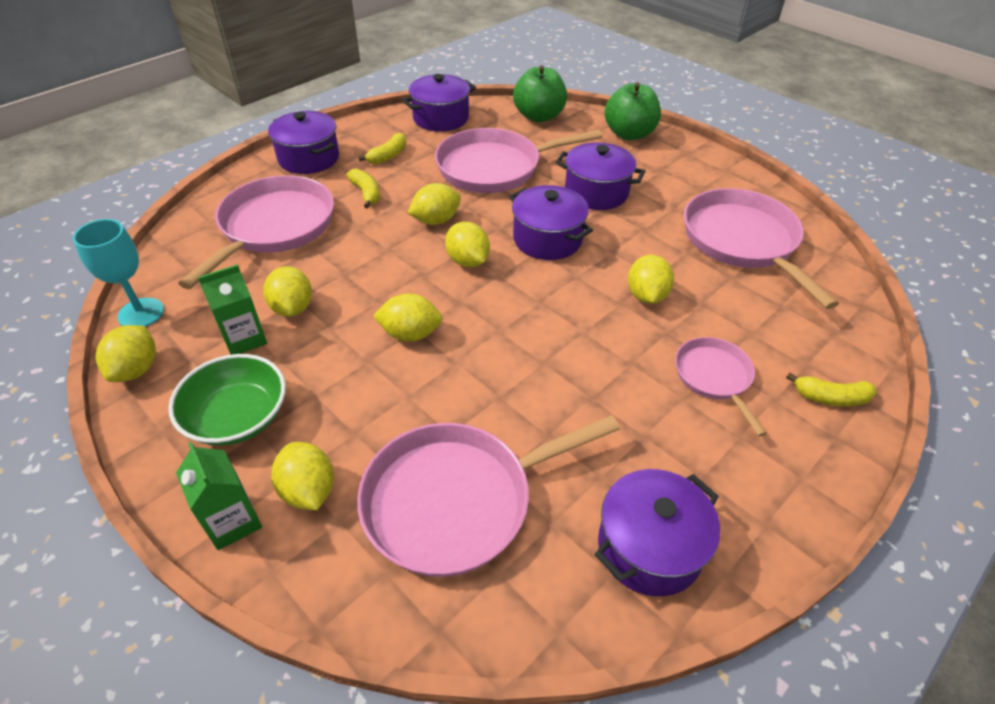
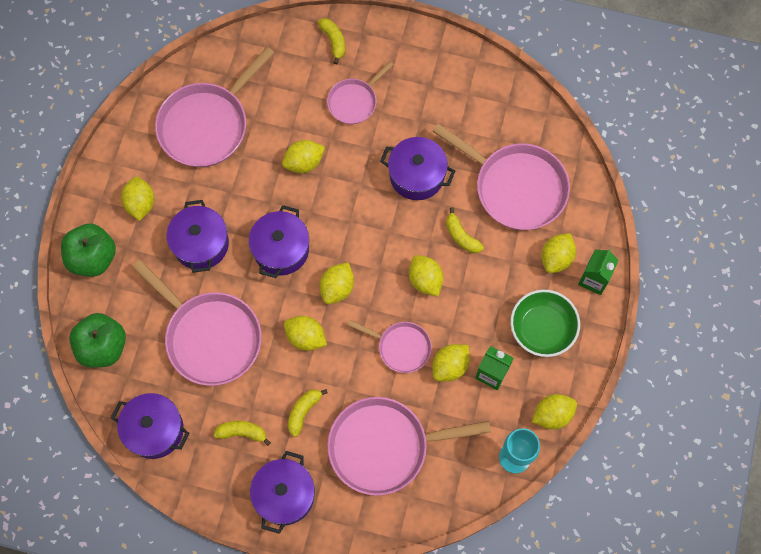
camera: 120 degrees left, 25 degrees up
purple pot [595,469,720,596] -> purple pot moved to [380,137,455,200]
none -> yellow lemon [121,177,154,221]
none -> pink pan [348,320,432,373]
none -> yellow banana [446,207,484,253]

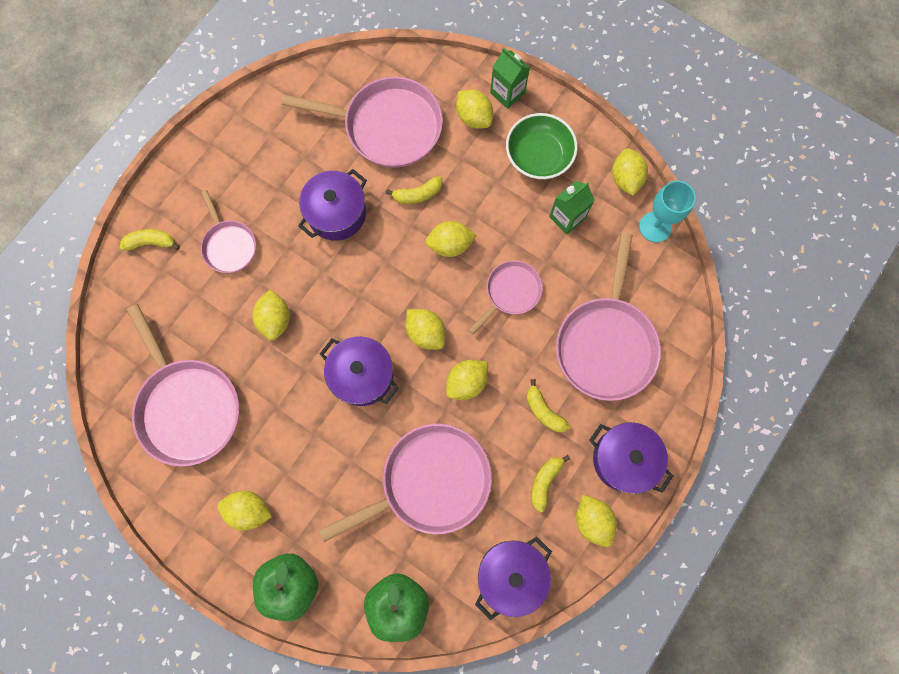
camera: 70 degrees left, 5 degrees up
purple pot [167,200,229,273] -> none
pink pan [432,123,570,230] -> pink pan turned 45 degrees clockwise [281,77,443,168]
yellow lemon [432,344,470,382] -> yellow lemon moved to [576,495,617,547]

